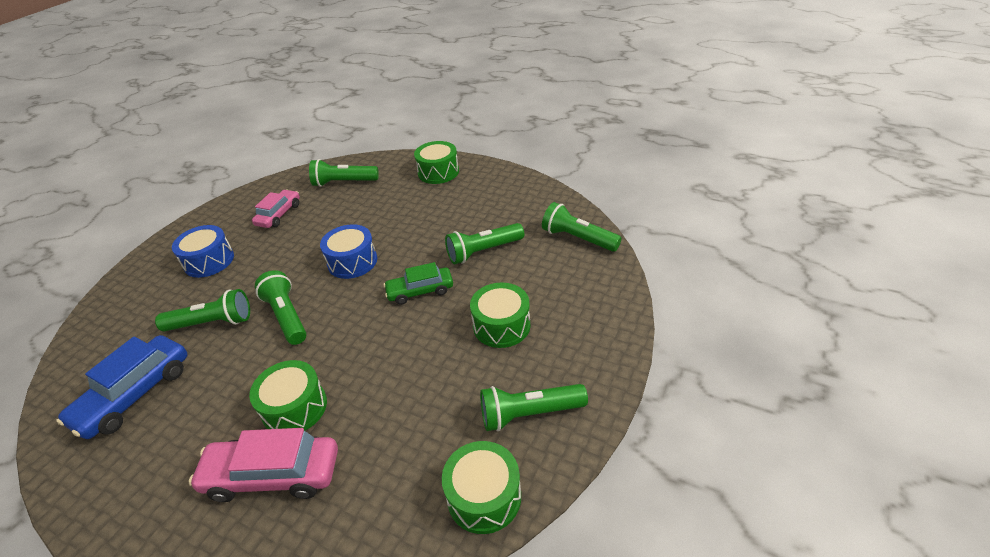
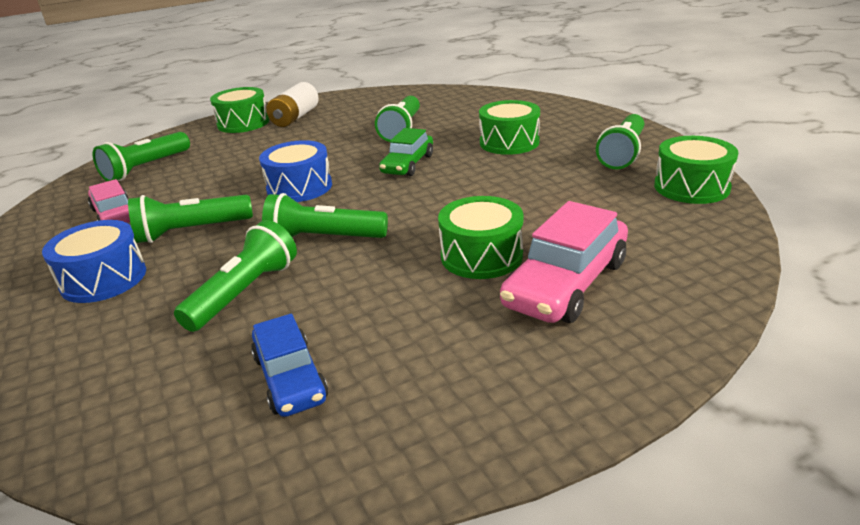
camera: 55 degrees left, 10 degrees down
blue car [56,335,188,439] -> blue car [251,314,328,417], size x0.65
green flashlight [542,202,622,252] -> green flashlight moved to [128,195,253,243]
none -> white battery [266,82,319,127]

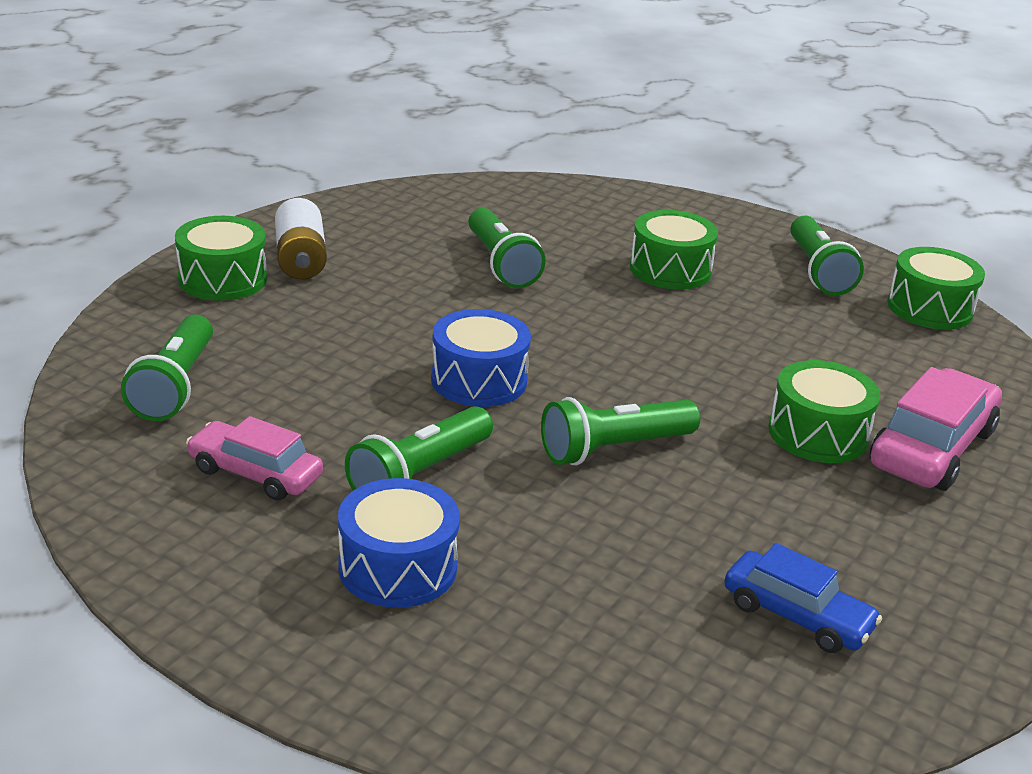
camera: 35 degrees left, 0 degrees up
green flashlight [174,220,297,332] -> none
green car [379,128,433,176] -> none
pink car [500,201,628,323] -> pink car turned 150 degrees counterclockwise [870,367,1002,491]

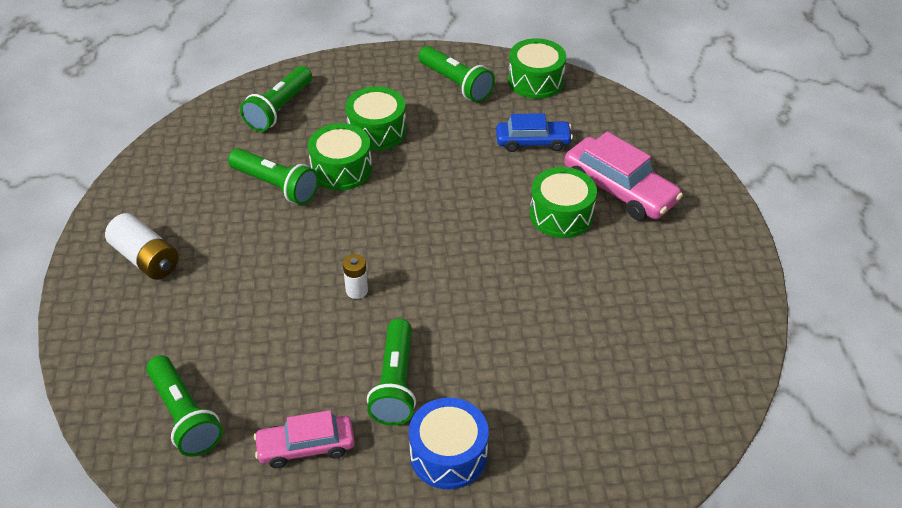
camera: 35 degrees left, 15 degrees up
green drum [175,216,267,301] -> green drum moved to [308,123,372,191]
blue drum [431,309,531,407] -> white battery [343,254,368,299]
green flashlight [541,397,700,465] -> green flashlight moved to [240,66,312,132]
blue car [724,543,882,653] -> blue car moved to [496,113,573,152]
pink car [870,367,1002,491] -> pink car turned 135 degrees clockwise [564,132,683,220]

